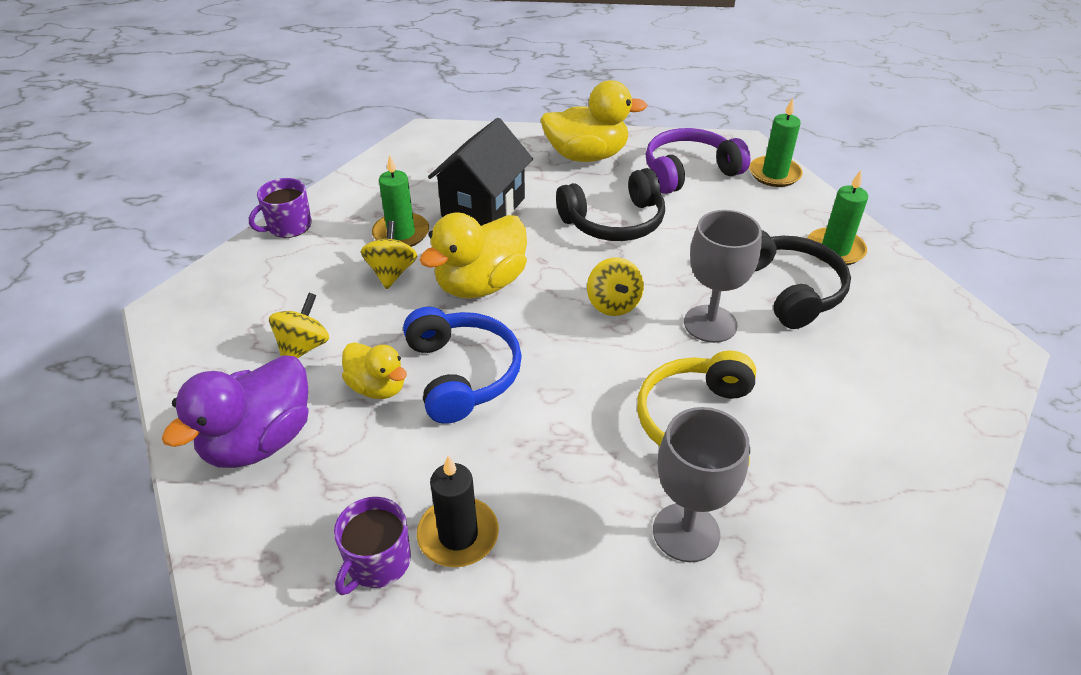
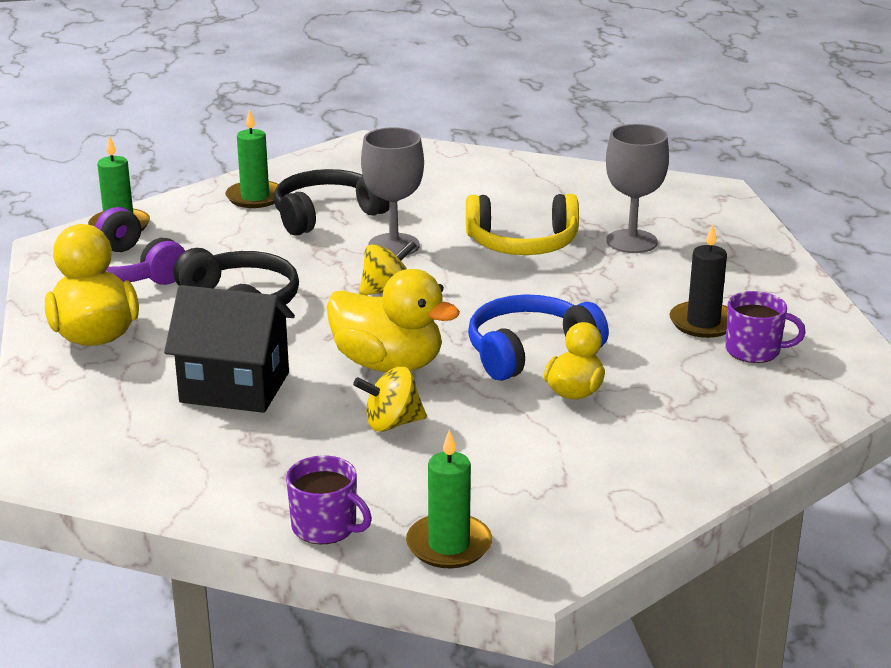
camera: 105 degrees left, 15 degrees down
purple duck [162,355,309,468] -> none
yellow spinning top [269,293,329,358] -> none
green candle [372,154,429,247] -> green candle moved to [406,429,492,568]

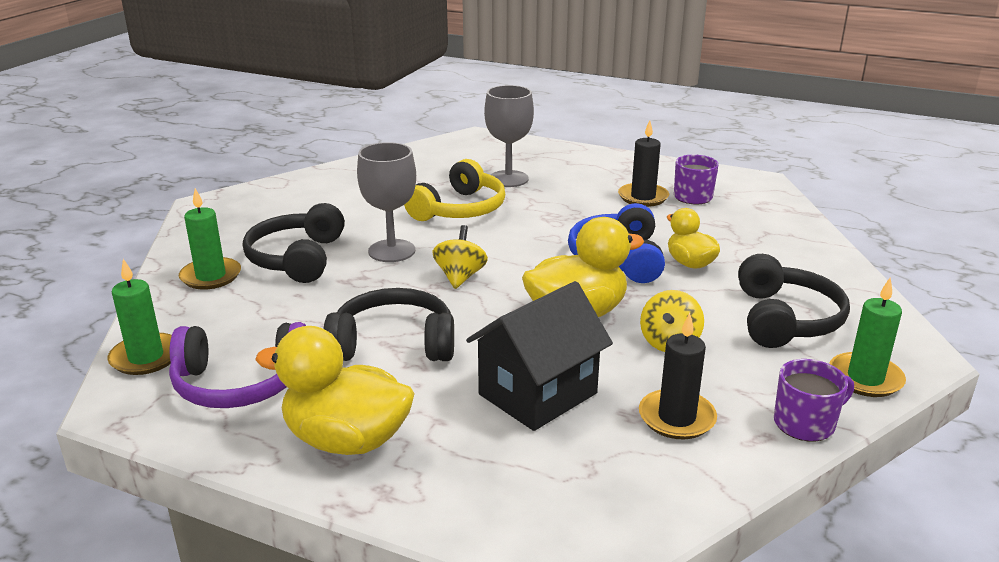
camera: 55 degrees left, 0 degrees up
none -> black candle [639,313,717,439]
none -> black headphones [738,254,850,348]

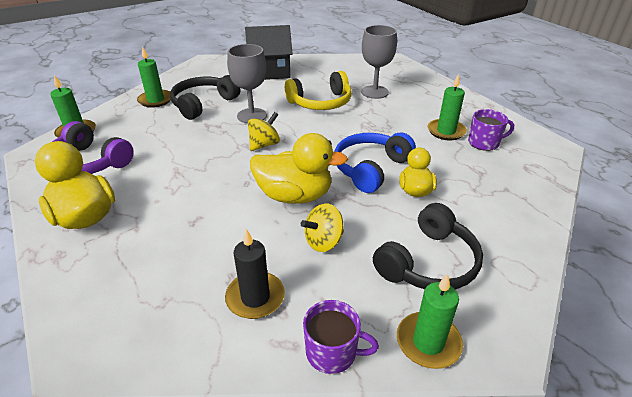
camera: 35 degrees right, 10 degrees up
black headphones [323,288,454,361] -> none
black house [466,281,613,431] -> black house moved to [245,25,293,80]
black candle [618,120,669,207] -> green candle [428,74,467,140]

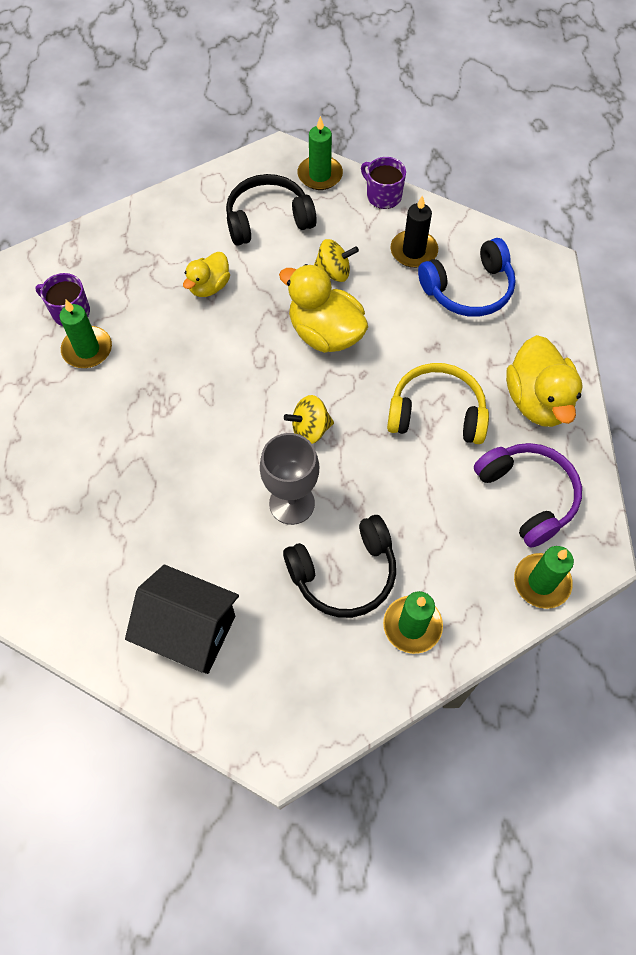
camera: 150 degrees left, 25 degrees up
yellow headphones [285,71,352,110] -> yellow headphones moved to [387,363,489,444]
blue headphones [334,133,416,193] -> blue headphones moved to [418,238,516,317]
grey goblet [361,25,397,99] -> none

